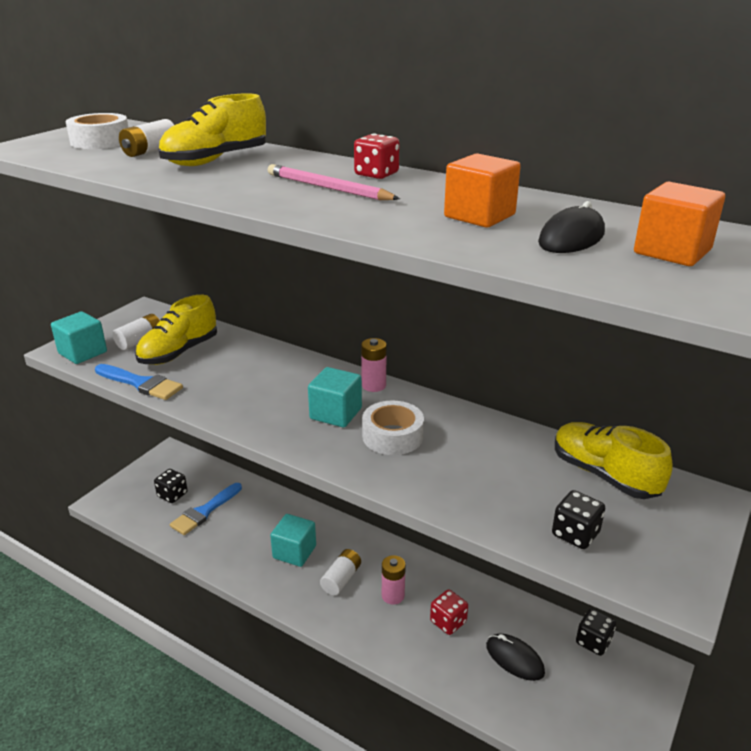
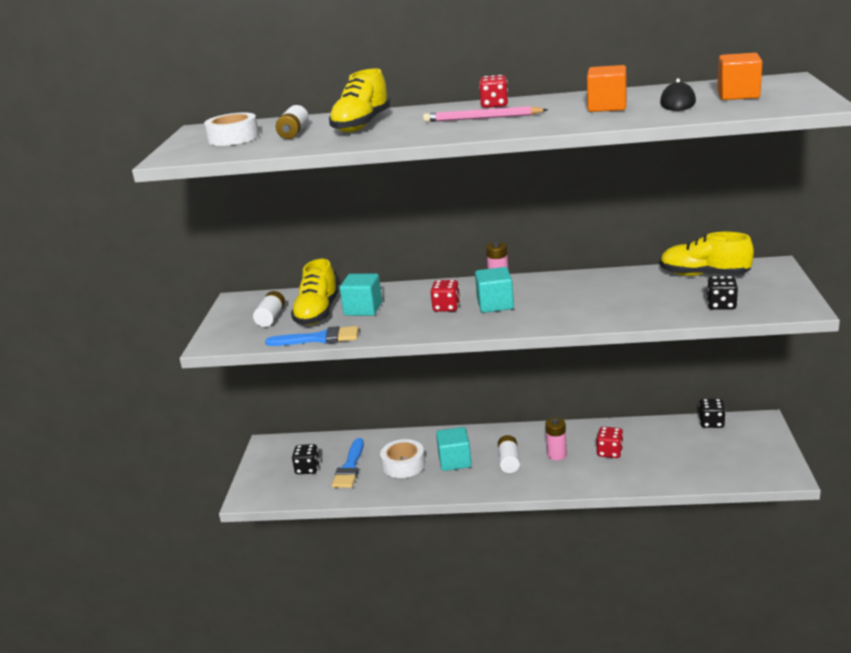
camera: 25 degrees left, 5 degrees down
turquoise cube [51,311,107,364] -> turquoise cube moved to [340,274,382,316]
white tape [362,401,424,455] -> white tape moved to [380,439,425,478]
black mouse [486,633,545,681] -> none
none -> red dice [431,280,460,312]

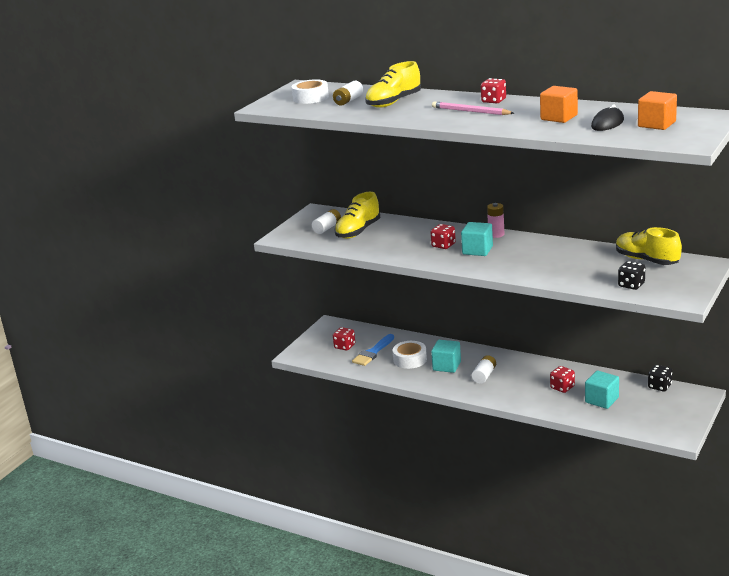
camera: 25 degrees right, 0 degrees up
blue brush [265,326,359,346] -> none
black dice [292,444,320,474] -> red dice [333,327,355,351]
turquoise cube [340,274,382,316] -> turquoise cube moved to [585,371,619,409]
pink battery [545,418,567,460] -> none

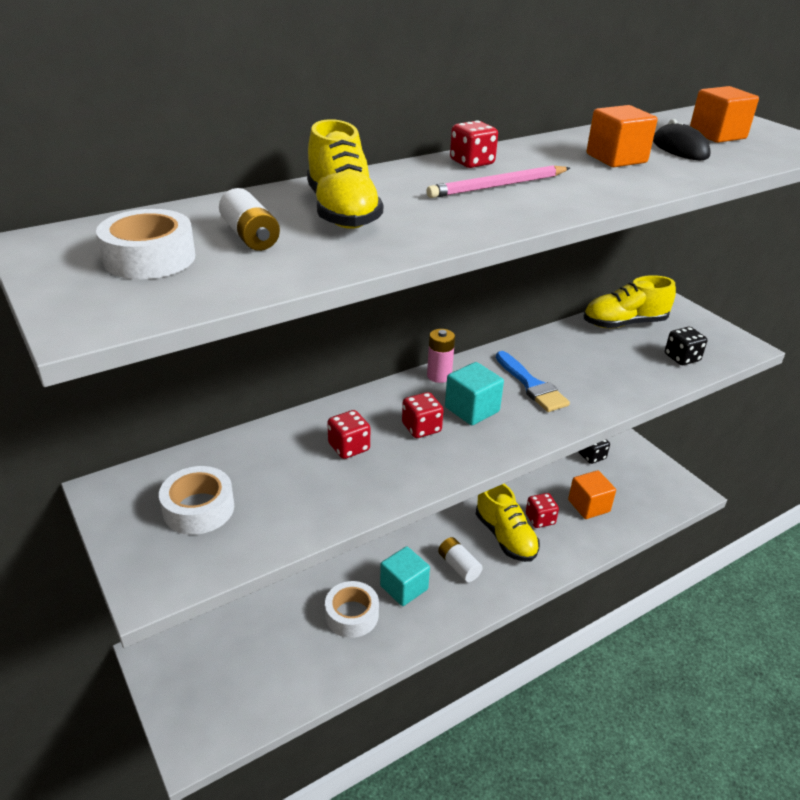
camera: 65 degrees left, 10 degrees up
white battery [312,209,341,234] -> white tape [159,466,234,535]
red dice [333,327,355,351] -> red dice moved to [327,410,370,459]
yellow shoe [334,192,380,239] -> yellow shoe moved to [476,484,540,562]
blue brush [352,334,394,366] -> blue brush moved to [496,351,570,412]
turquoise cube [585,371,619,409] -> orange cube [568,470,616,519]

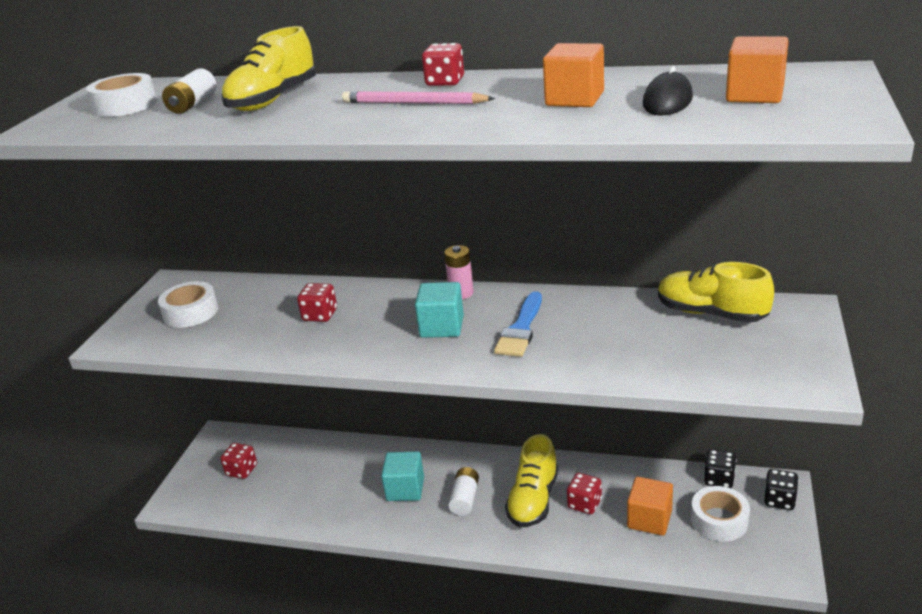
camera: 50 degrees right, 5 degrees down
white tape [325,581,379,638] -> white tape moved to [691,486,750,542]
red dice [402,392,444,438] -> red dice moved to [220,443,257,479]
black dice [665,327,707,365] -> black dice moved to [764,469,799,510]

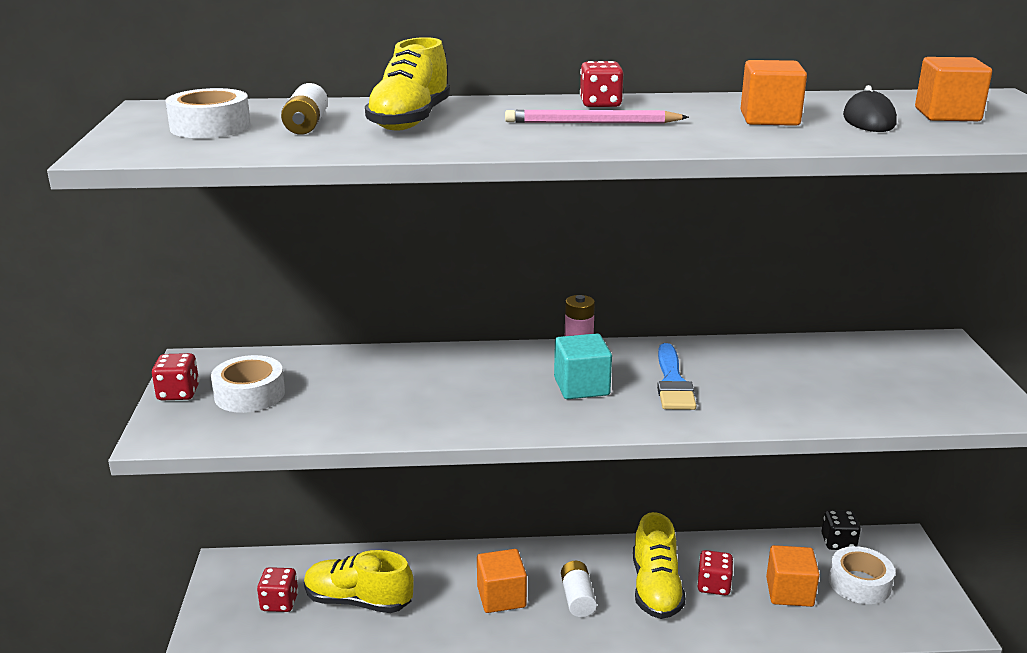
camera: 20 degrees left, 5 degrees down
red dice [297,283,337,322] -> red dice moved to [152,353,199,400]
turquoise cube [381,452,424,501] -> orange cube [477,549,527,613]
yellow shoe [658,262,774,323] -> yellow shoe moved to [304,550,414,613]
black dice [764,469,799,510] -> none

